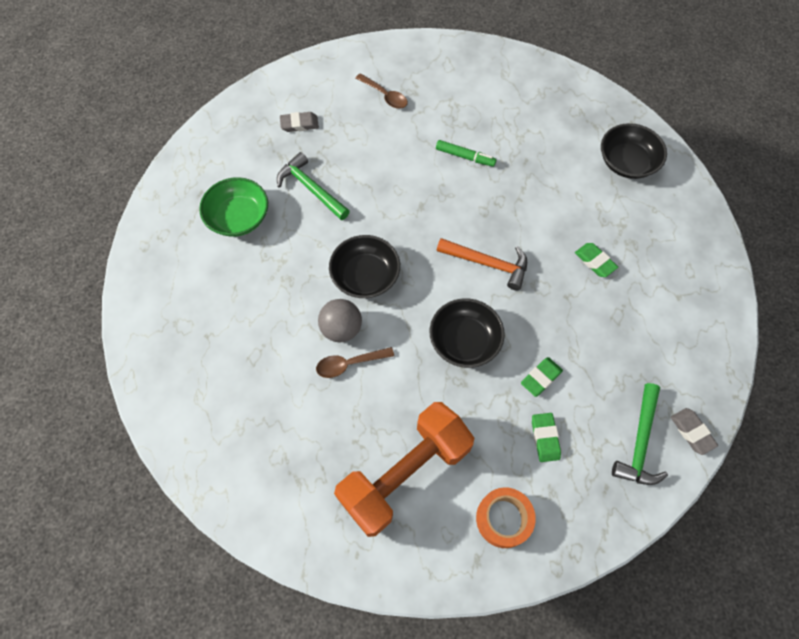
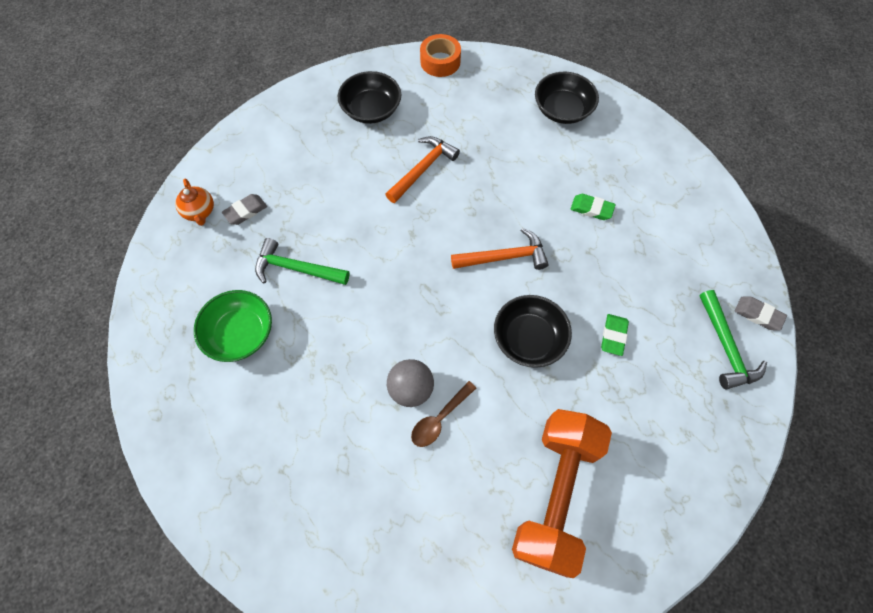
camera: 30 degrees left, 0 degrees up
black bowl [329,235,400,298] -> black bowl moved to [338,71,401,124]
brown spoon [355,73,408,109] -> none
green marker [436,140,497,167] -> orange hammer [385,136,460,203]
orange tape [476,487,536,548] -> orange tape moved to [420,34,461,77]
green eraser [532,413,561,462] -> none
none -> orange teapot [175,179,214,226]

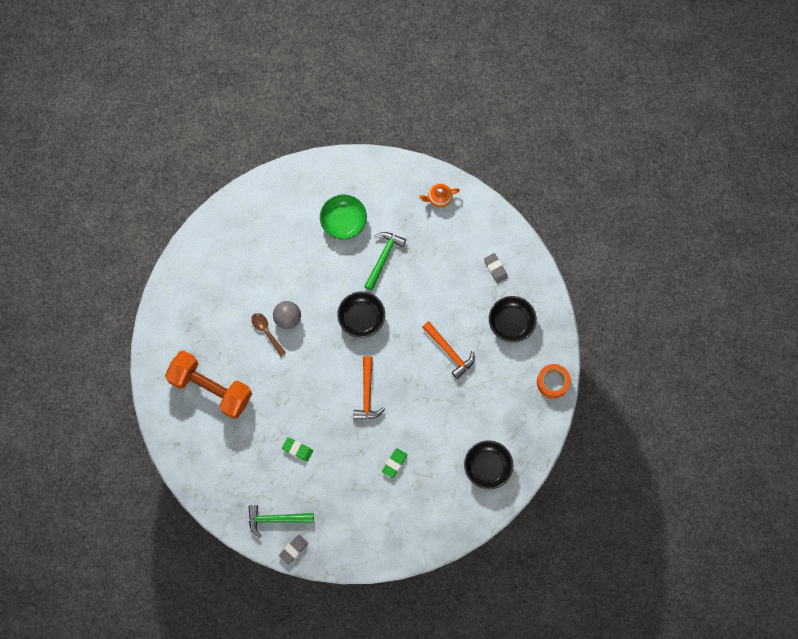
camera: 100 degrees right, 10 degrees up
grey eraser [222,194,267,225] -> grey eraser moved to [484,253,508,283]
black bowl [494,295,572,368] -> black bowl moved to [337,291,385,338]

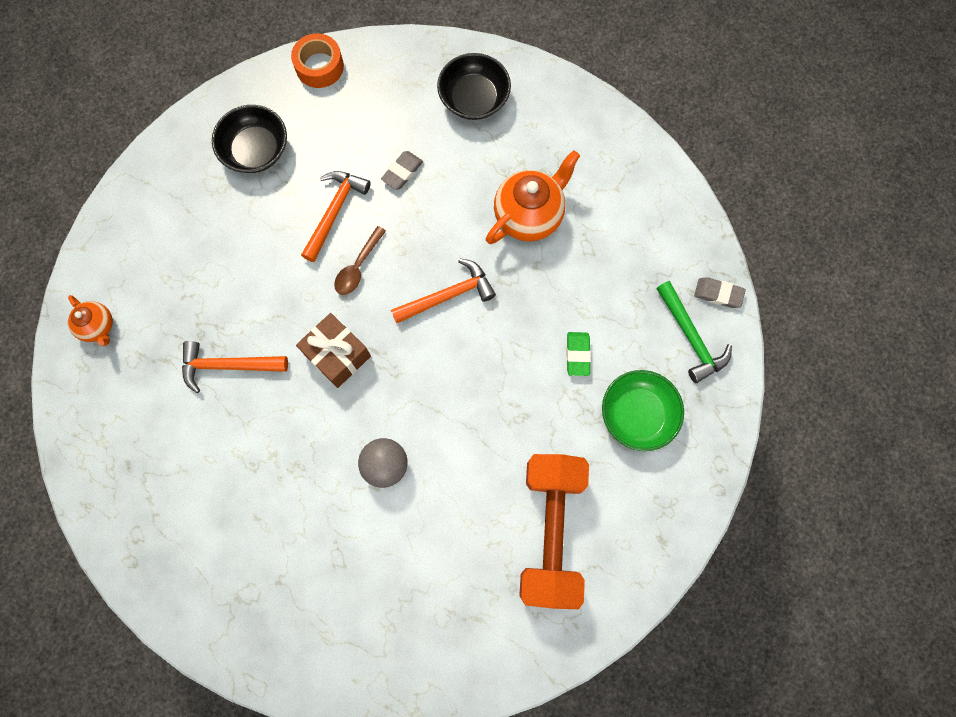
camera: 115 degrees left, 0 degrees up
brown spoon [251,313,286,357] -> brown spoon moved to [334,226,386,295]
green bowl [320,195,367,240] -> green bowl moved to [602,370,684,451]
black bowl [337,291,385,338] -> brown gift [296,313,371,388]
green hammer [364,232,406,291] -> orange hammer [182,341,288,393]
green eraser [382,448,407,478] -> orange teapot [486,150,580,244]
grey eraser [484,253,508,283] -> grey eraser moved to [381,151,423,190]

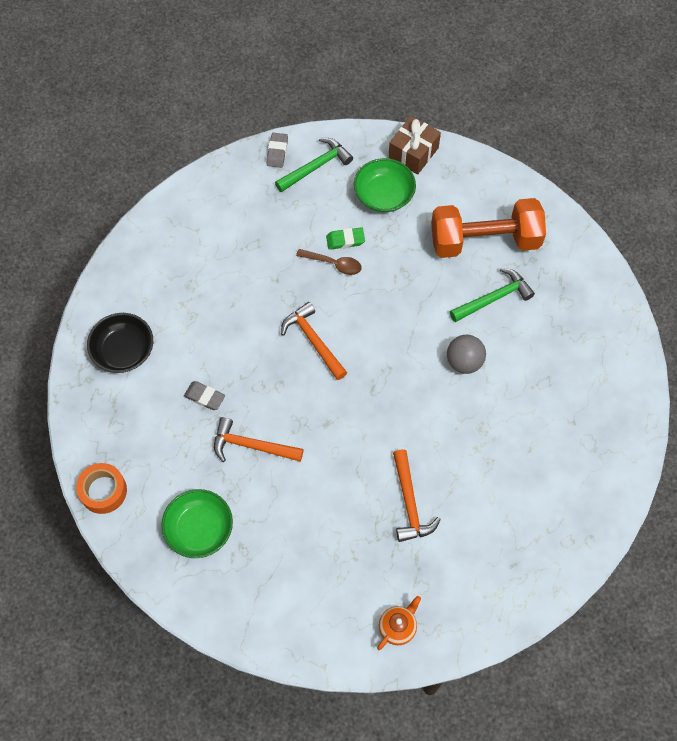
camera: 100 degrees left, 10 degrees down
black bowl [212,105,287,173] -> green bowl [161,489,233,558]
brown gift [296,313,371,388] -> brown gift moved to [388,116,441,174]
brown spoon [334,226,386,295] -> brown spoon moved to [296,249,362,275]
orange teapot [486,150,580,244] -> none
none -> green hammer [450,268,535,322]

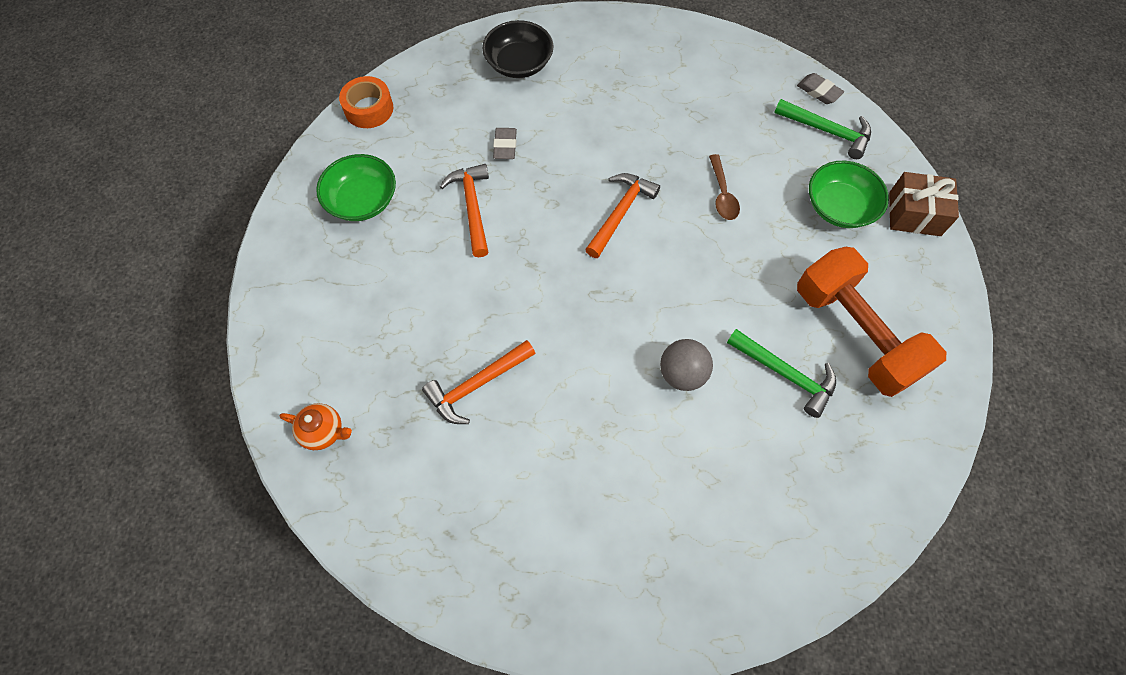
camera: 65 degrees right, 0 degrees up
grey eraser [267,133,288,168] -> grey eraser turned 60 degrees clockwise [797,73,844,104]
green eraser [326,227,365,250] -> none

